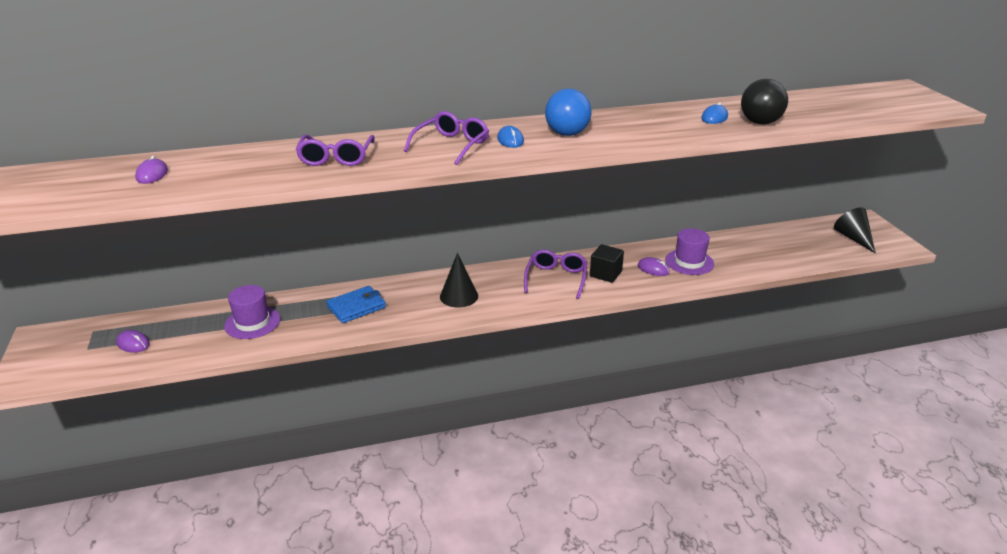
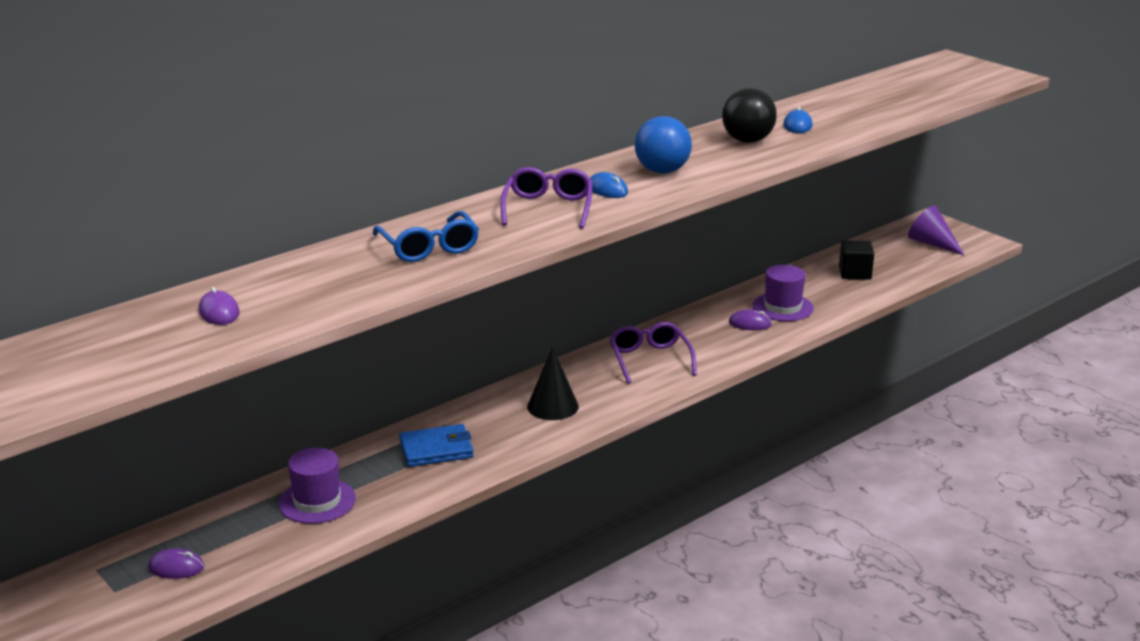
camera: 25 degrees left, 5 degrees down
purple glasses [295,135,375,166] -> blue glasses [373,211,479,262]
blue wallet [326,286,386,323] -> blue wallet turned 45 degrees clockwise [399,424,474,467]
black cube [590,244,624,283] -> black cube moved to [839,240,874,280]
black ball [741,79,788,125] -> black ball moved to [722,88,777,143]
black cone [834,207,876,254] -> purple cone [908,205,964,255]

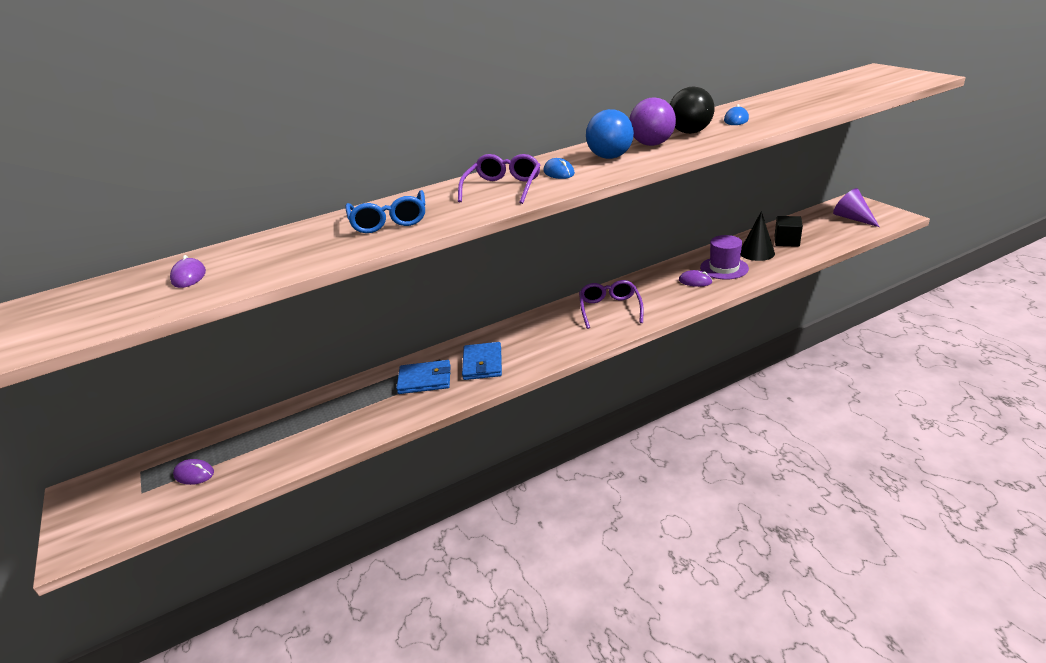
camera: 15 degrees right, 5 degrees up
purple hat [278,448,356,524] -> none
black cone [527,347,579,420] -> black cone moved to [741,211,775,261]
none -> blue wallet [462,342,502,380]
none -> purple ball [630,97,676,146]

